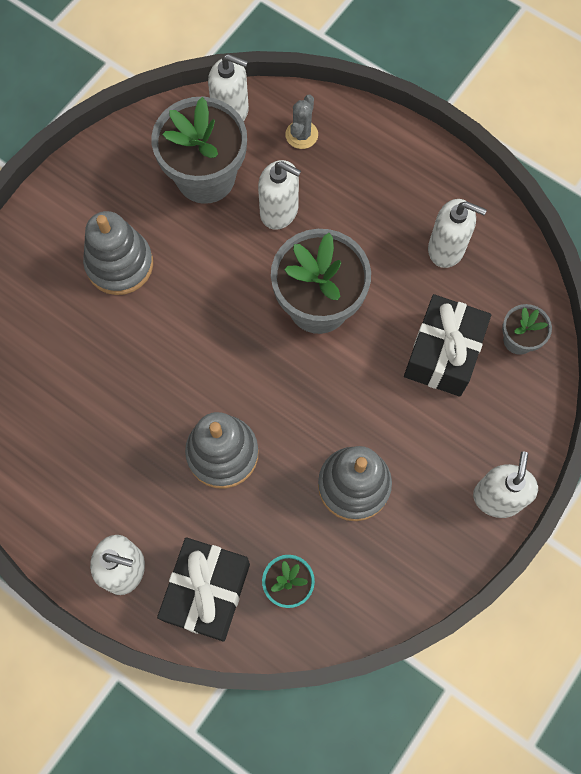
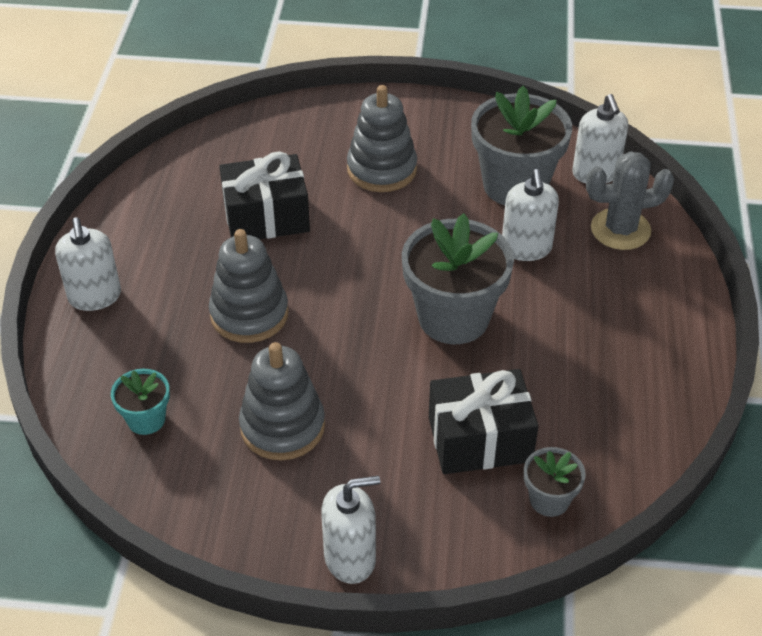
camera: 60 degrees right, 25 degrees down
black gift [157,537,250,642] -> black gift moved to [219,151,310,239]
grey cactus [285,94,318,149] -> grey cactus [586,151,674,250], size x1.60
white soap dispenser [428,199,487,268] -> none

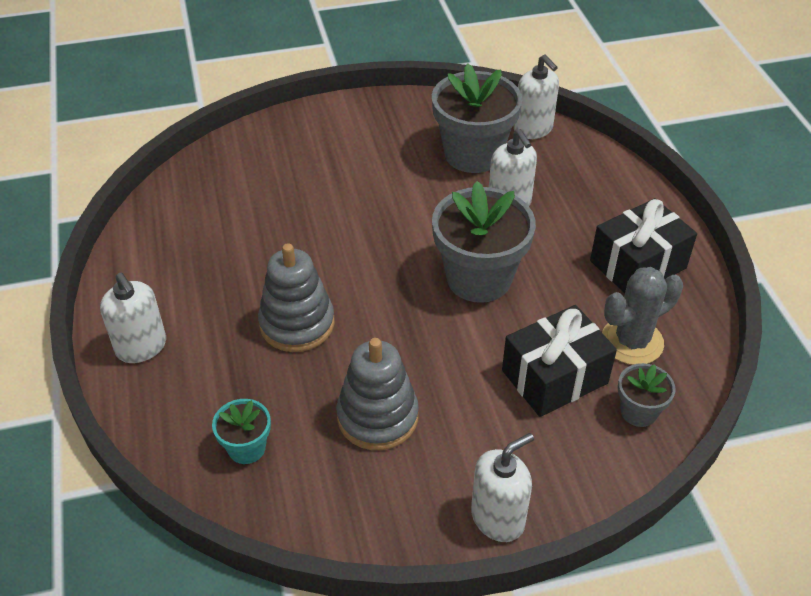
camera: 20 degrees left, 0 degrees up
black gift [219,151,310,239] -> black gift moved to [590,198,697,293]
grey stacking toy [347,85,417,192] -> none
grey cactus [586,151,674,250] -> grey cactus moved to [602,267,683,365]

